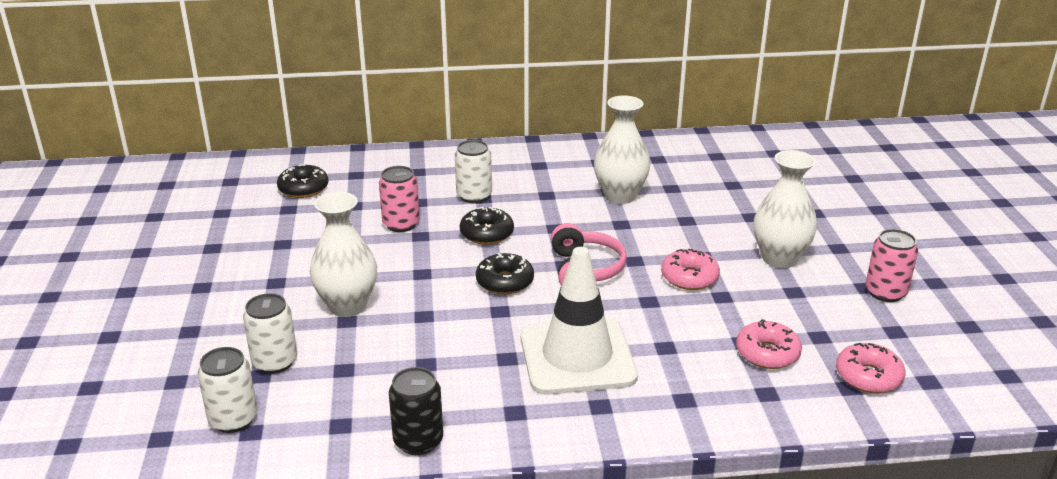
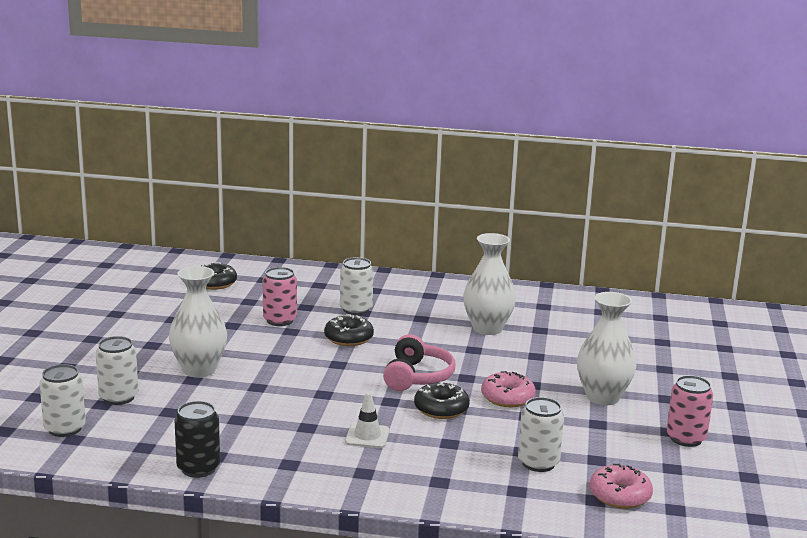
camera: 15 degrees right, 10 degrees down
black donut [476,253,534,295] -> black donut moved to [414,381,470,419]
white traffic cone [520,247,638,395] -> white traffic cone [345,392,390,448], size x0.43
pink donut [736,319,802,369] -> white can [518,397,564,472]

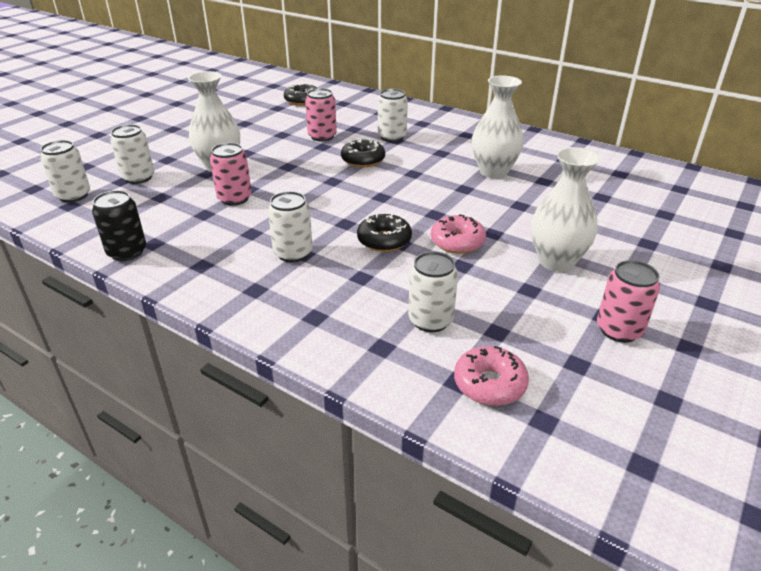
camera: 25 degrees right, 15 degrees up
white traffic cone [345,392,390,448] -> white can [268,191,313,262]
pink headphones [383,334,455,391] -> none
none -> pink can [210,143,252,206]

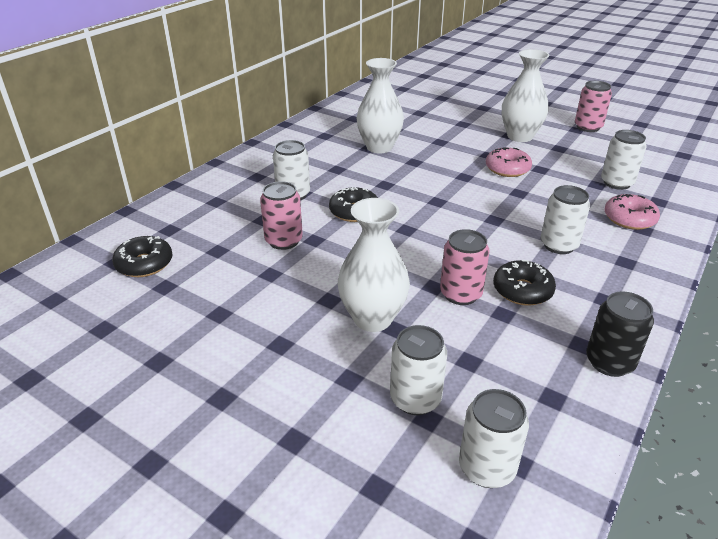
camera: 90 degrees left, 0 degrees up
black donut [357,214,412,252] -> black donut moved to [493,260,556,306]
pink donut [454,346,529,406] -> pink donut moved to [605,194,660,230]

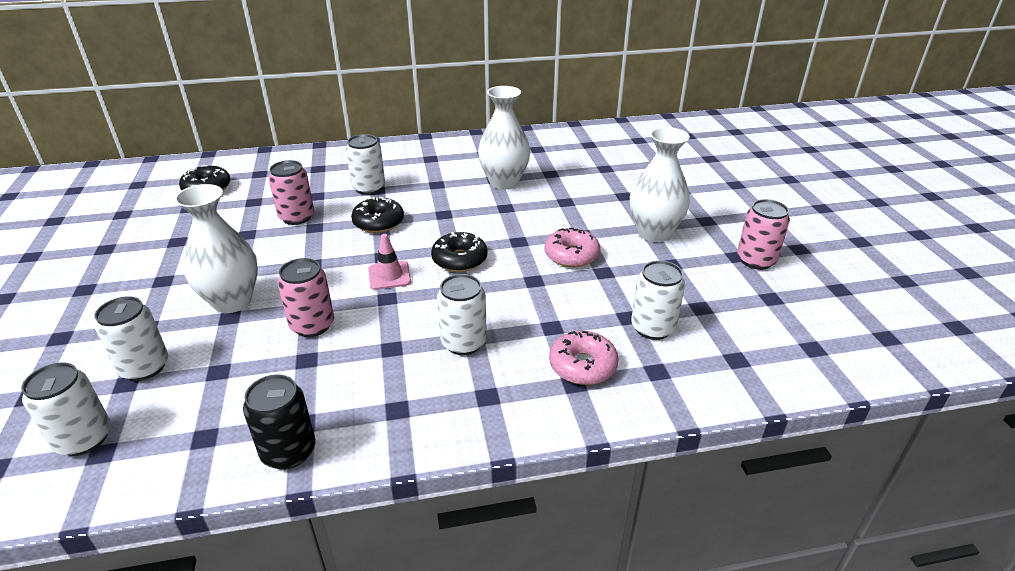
camera: 45 degrees right, 0 degrees up
black donut [493,260,556,306] -> black donut moved to [431,232,488,272]
none -> pink traffic cone [368,234,411,290]

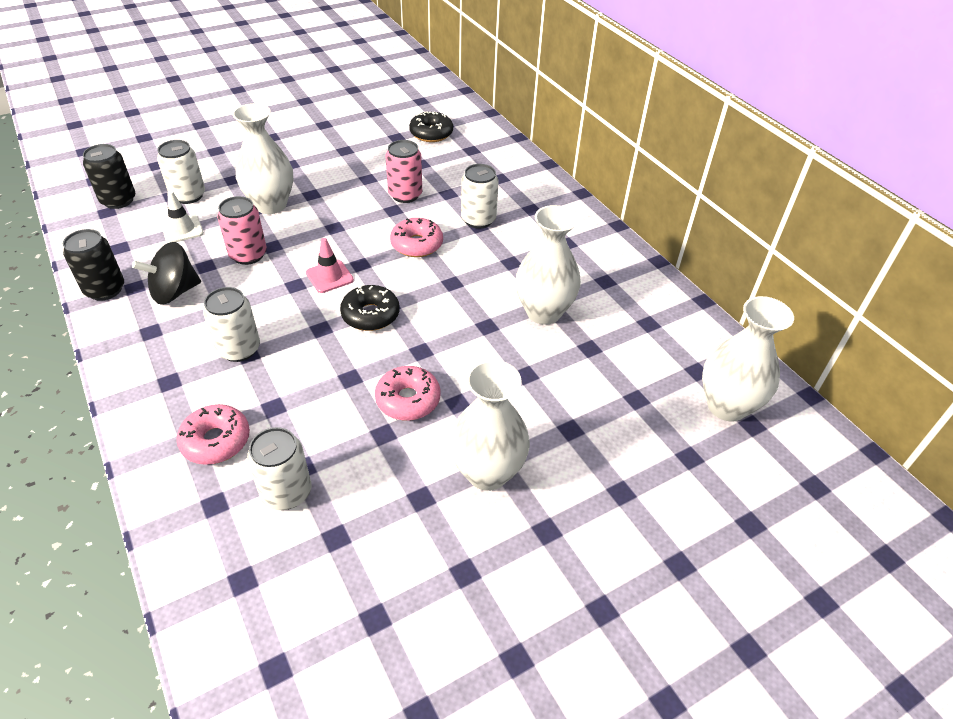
camera: 70 degrees right, 10 degrees up
white can [21,362,111,456] -> black can [83,144,135,209]
black donut [351,197,404,233] -> pink donut [390,218,443,257]
pink can [737,199,790,270] -> none
none -> black spinning top [132,242,201,305]
none -> white traffic cone [161,191,204,243]
none -> white vase [702,296,794,422]

